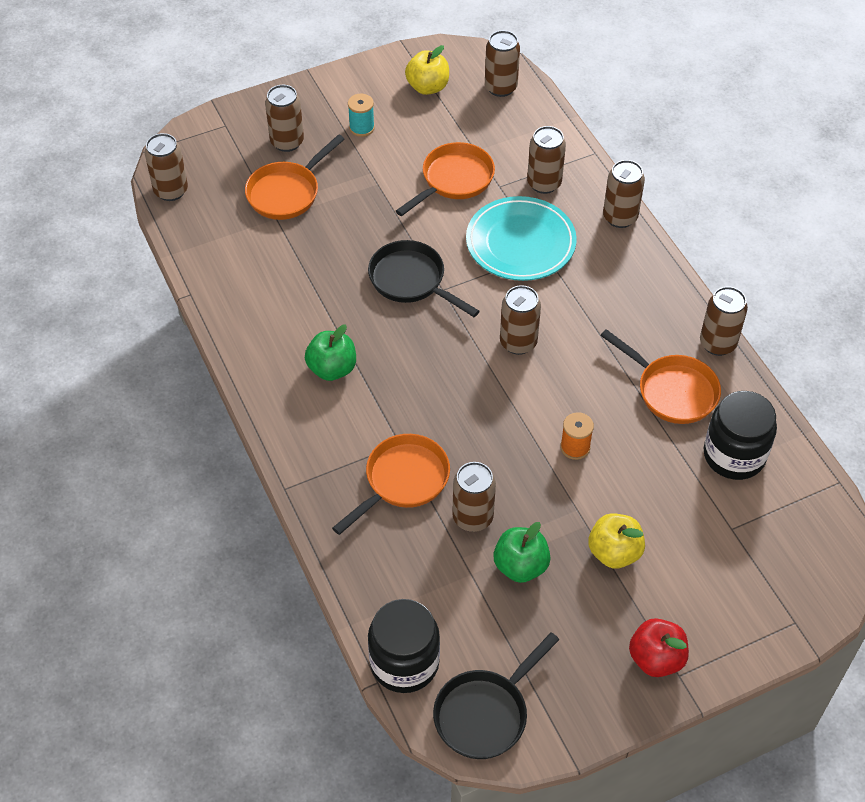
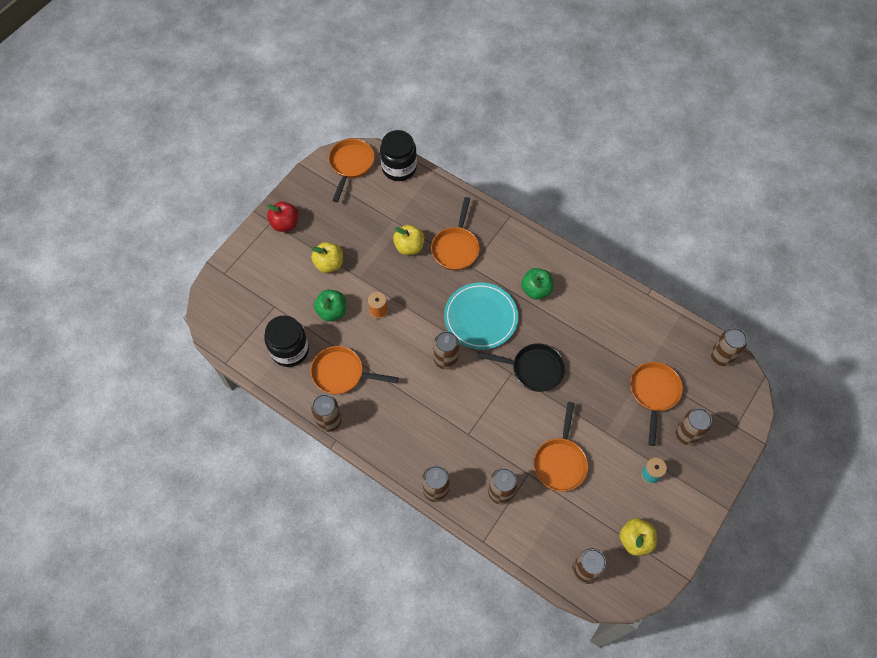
camera: 150 degrees right, 10 degrees up
black pan [433,632,559,759] -> orange pan [329,139,375,202]
brown can [452,462,496,532] -> yellow apple [393,225,425,255]
turquoise plate [466,196,577,281] -> turquoise plate moved to [444,282,518,350]
green apple [493,522,551,583] -> green apple moved to [314,290,346,321]

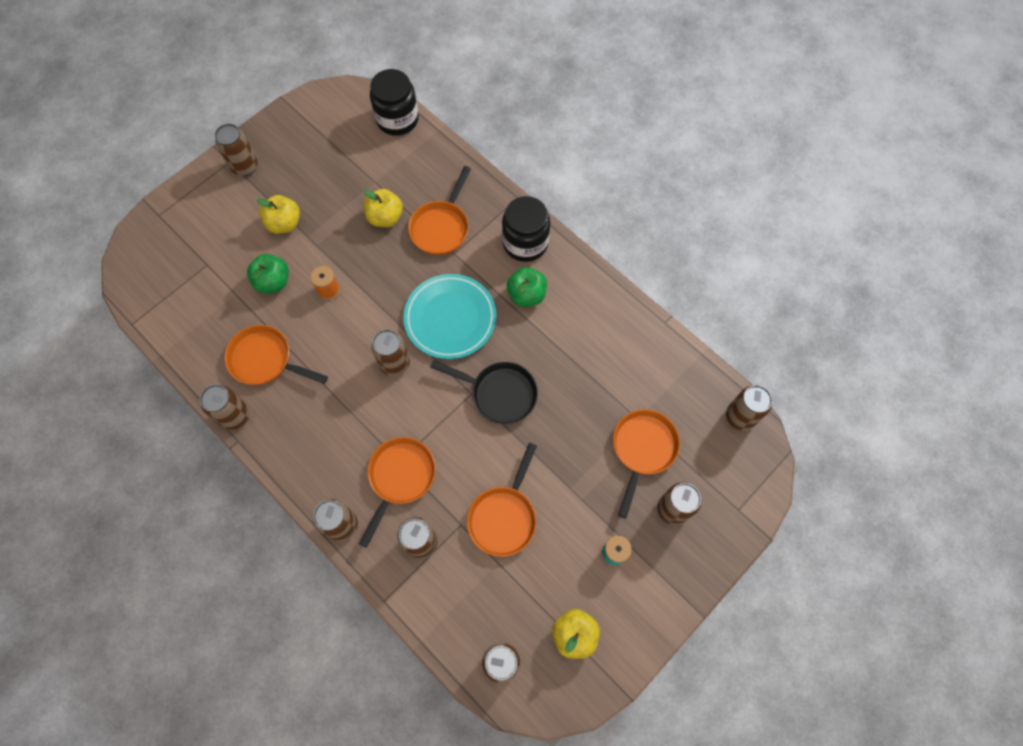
camera: 10 degrees right, 5 degrees up
black jar [264,315,309,367] -> black jar moved to [502,196,550,262]
red apple [267,202,298,232] -> brown can [215,124,258,176]
orange pan [329,139,375,202] -> orange pan moved to [359,437,436,548]

